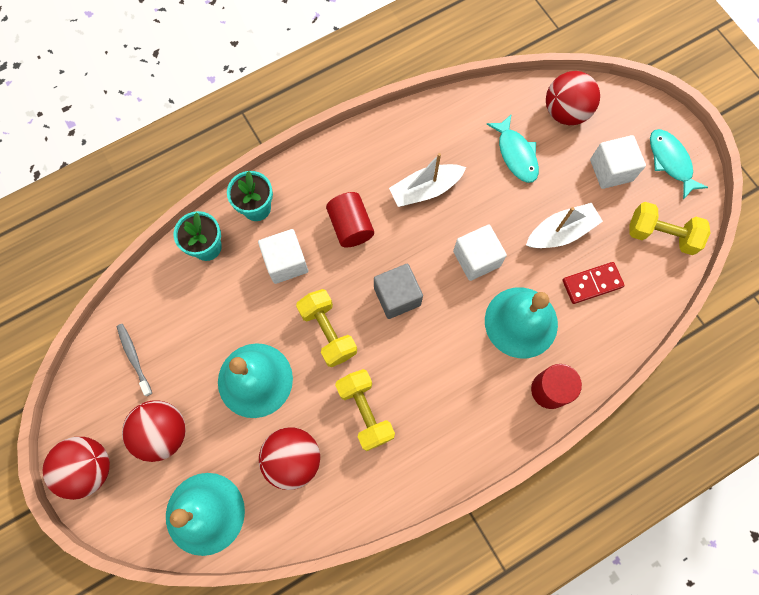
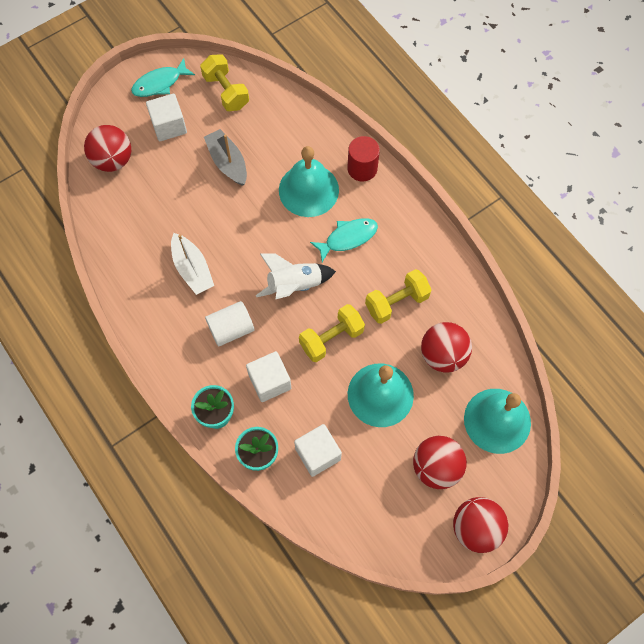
camera: 95 degrees left, 5 degrees down
grey toothbrush [117,324,152,396] -> none
red cylinder [326,192,374,248] -> white cylinder [205,301,254,346]
grey cube [374,264,423,319] -> white rocket [256,253,336,300]
white cube [453,224,507,281] -> white cube moved to [294,424,342,477]
turquoise fish [486,114,539,183] -> turquoise fish moved to [310,218,378,262]
white boat [526,203,603,248] -> grey boat [204,129,247,186]
red domino [562,262,625,304] -> none
yellow dumbbell [629,202,711,255] -> yellow dumbbell turned 45 degrees counterclockwise [200,54,249,111]

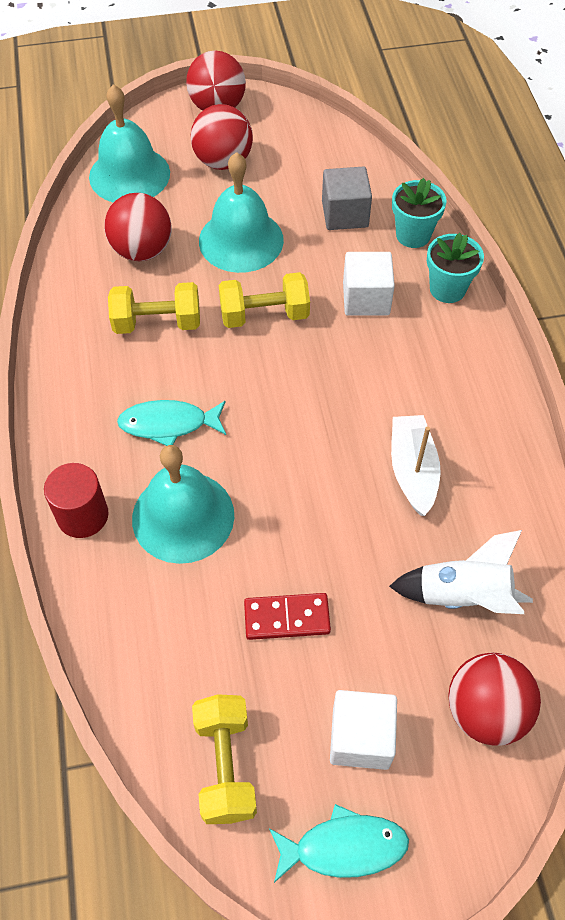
camera: 155 degrees left, 10 degrees down
grey boat [204,129,247,186] -> red domino [244,593,331,640]
white cylinder [205,301,254,346] -> none
white rocket [256,253,336,300] -> white rocket moved to [389,530,533,614]
white cube [294,424,342,477] -> grey cube [322,166,372,230]

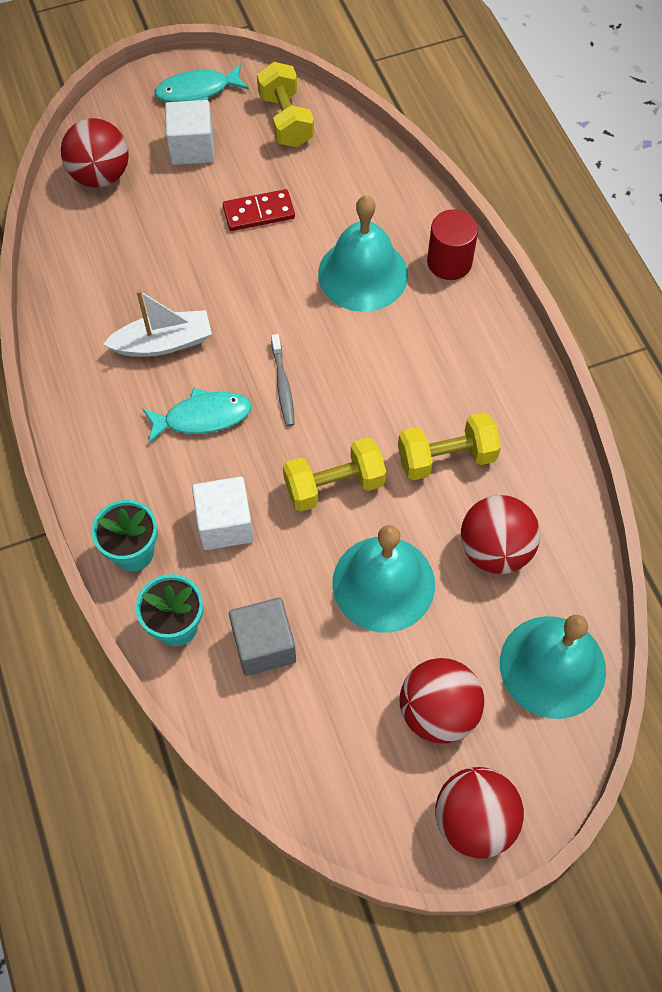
camera: 170 degrees right, 5 degrees up
turquoise fish [117,400,226,446] -> turquoise fish moved to [143,388,252,443]
white rocket [389,530,533,614] -> none
white boat [391,415,441,516] -> white boat turned 90 degrees counterclockwise [103,290,212,357]
none -> grey toothbrush [271,334,295,427]

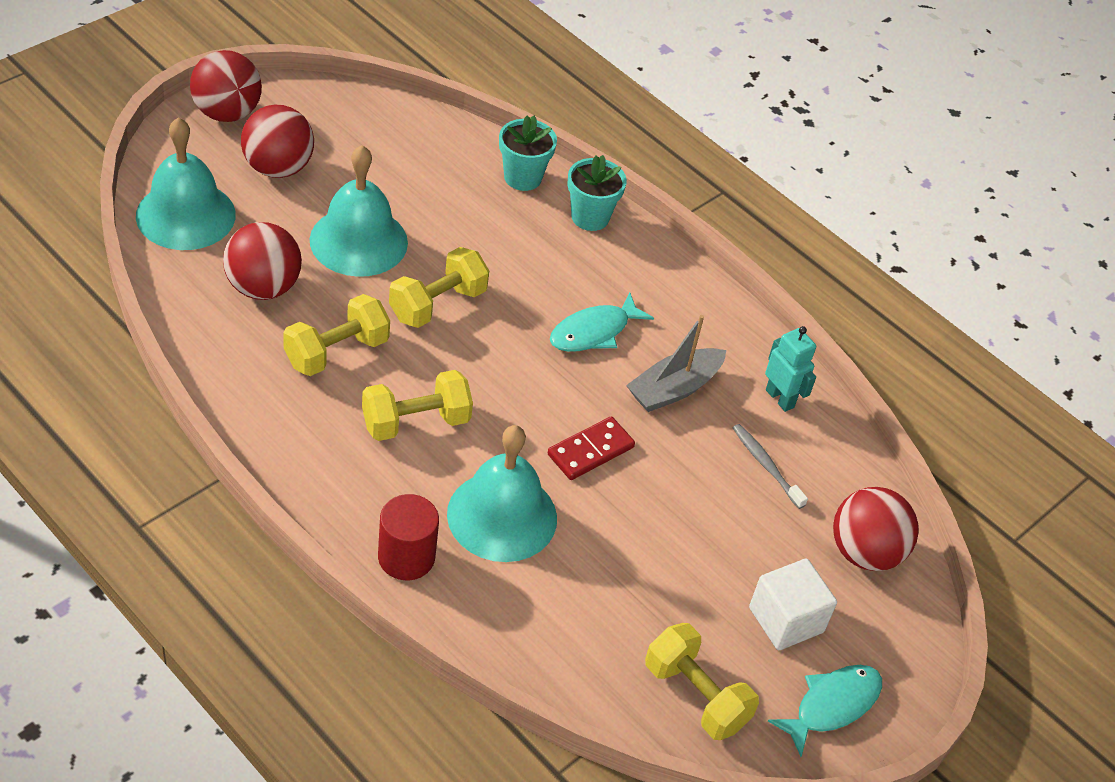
camera: 150 degrees right, 15 degrees down
white boat [103,290,212,357] -> grey boat [626,315,726,412]
white cube [192,477,254,550] -> none
red domino [223,189,295,231] -> red domino moved to [548,416,635,480]
grey cube [229,598,296,676] -> none
grey toothbrush [271,334,295,427] -> grey toothbrush moved to [733,424,808,509]
none -> yellow dumbbell [362,370,473,441]
none -> turquoise robot [765,326,816,412]

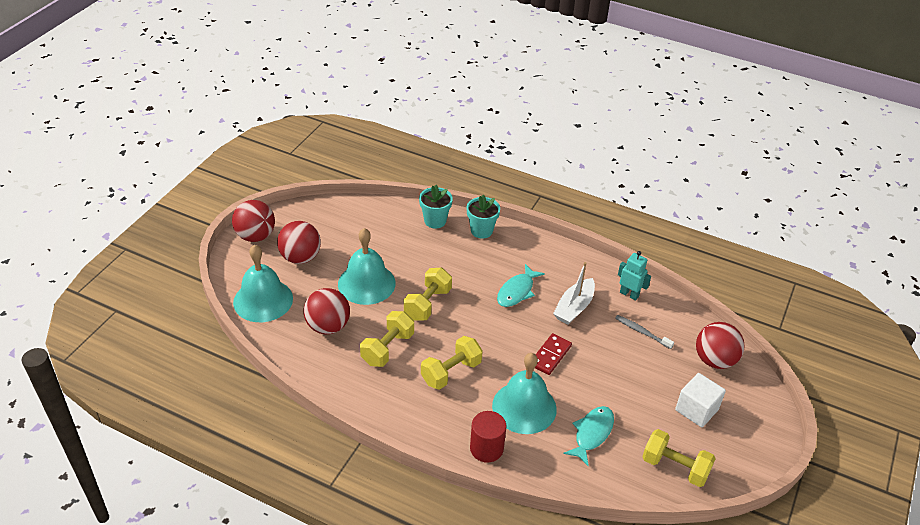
camera: 15 degrees left, 5 degrees down
grey boat [626,315,726,412] -> white boat [553,262,595,325]
turquoise fish [768,665,882,757] -> turquoise fish moved to [563,406,614,466]

